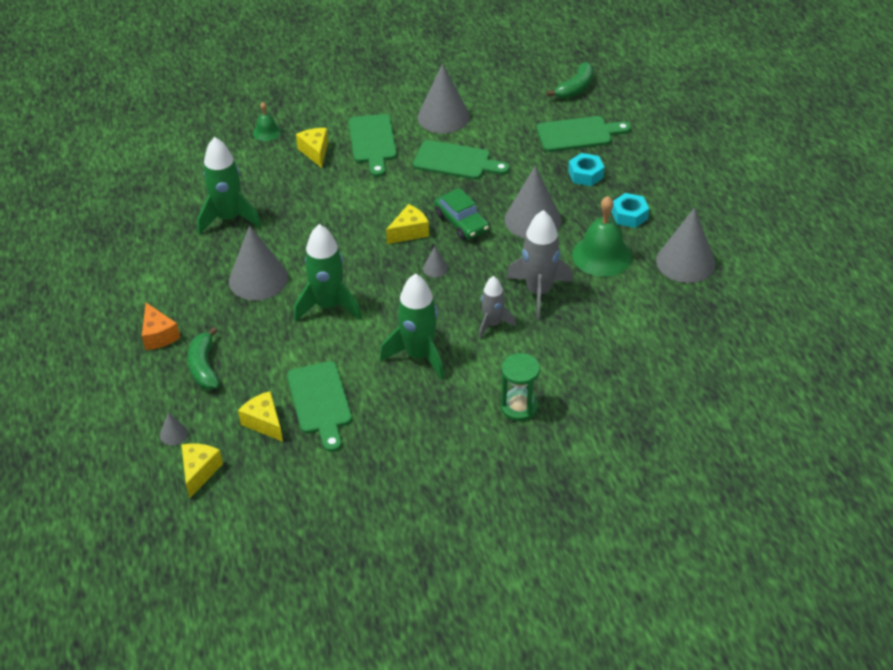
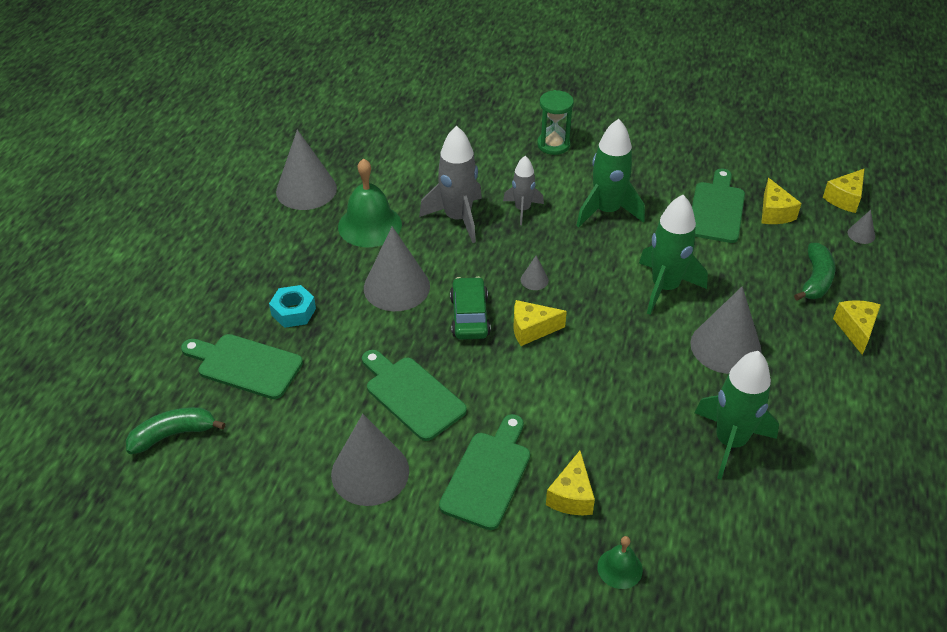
camera: 150 degrees left, 0 degrees up
orange cheese [142,303,180,350] -> yellow cheese [833,300,881,355]
turquoise nut [611,193,649,228] -> none

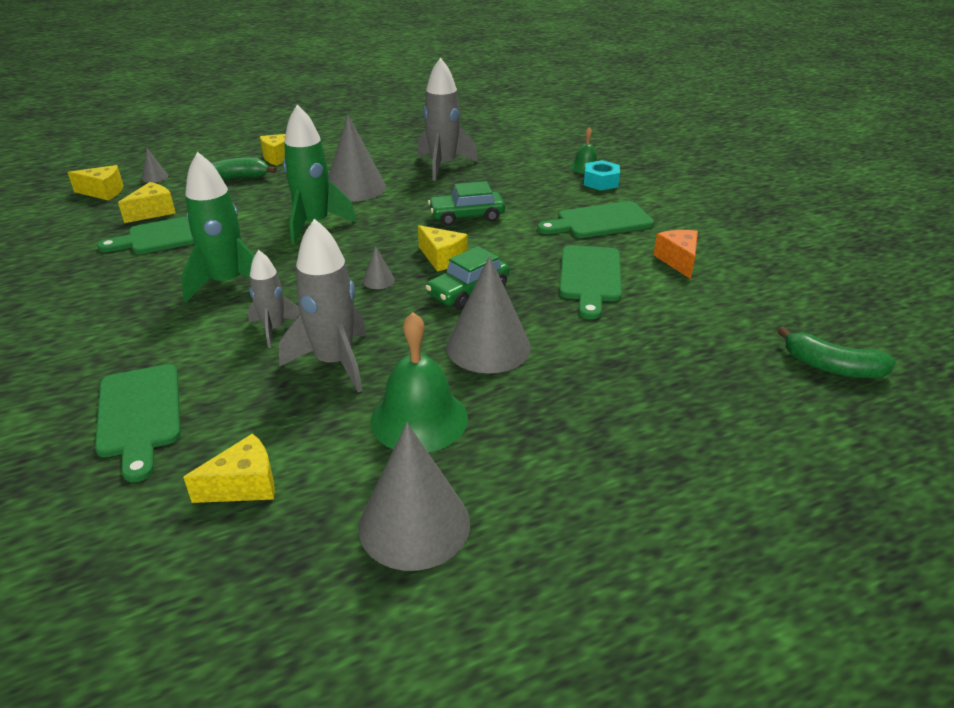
camera: 130 degrees left, 10 degrees down
green cutting board [181,334,303,399] -> green cutting board moved to [95,364,181,482]
turquoise nut [269,285,316,328] -> turquoise nut moved to [584,160,620,191]
grey cone [331,414,409,506] -> orange cheese [653,230,698,279]
green hourglass [537,90,574,155] -> none
yellow cheese [546,451,595,515] -> yellow cheese moved to [183,433,275,503]
green rocket [695,351,779,479] -> grey rocket [418,58,478,181]
none -> green car [428,181,505,226]

